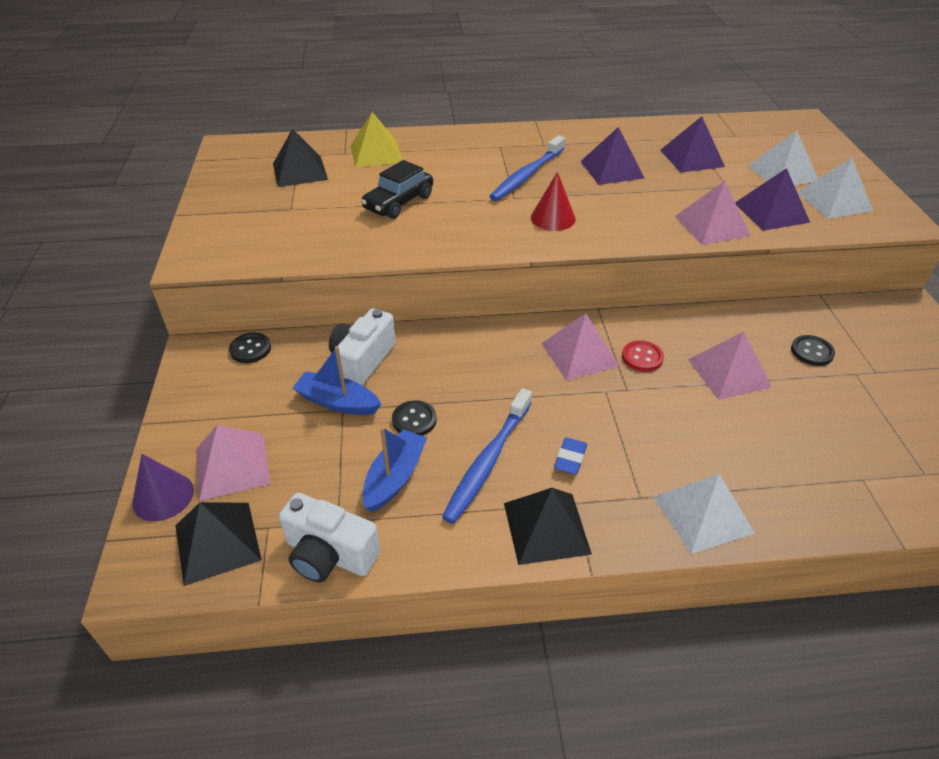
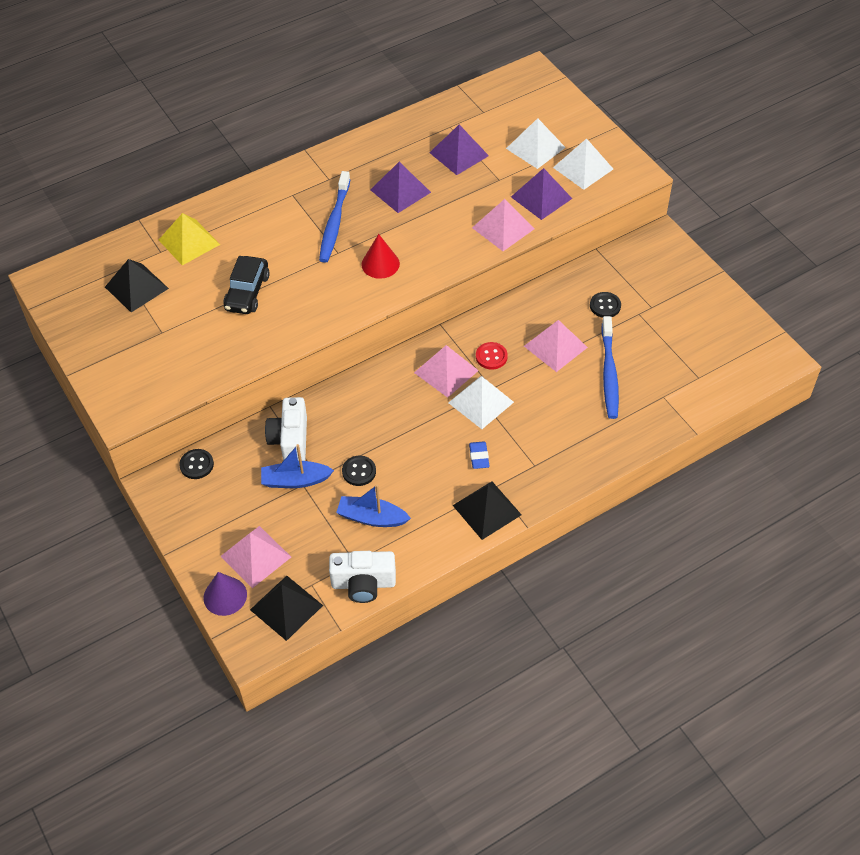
camera: 25 degrees left, 10 degrees up
blue boat [362,427,427,512] -> blue boat turned 75 degrees counterclockwise [336,485,411,527]
blue toothbrush [442,388,532,524] -> blue toothbrush moved to [601,316,619,419]
white pyramid [654,474,755,554] -> white pyramid moved to [448,376,514,429]

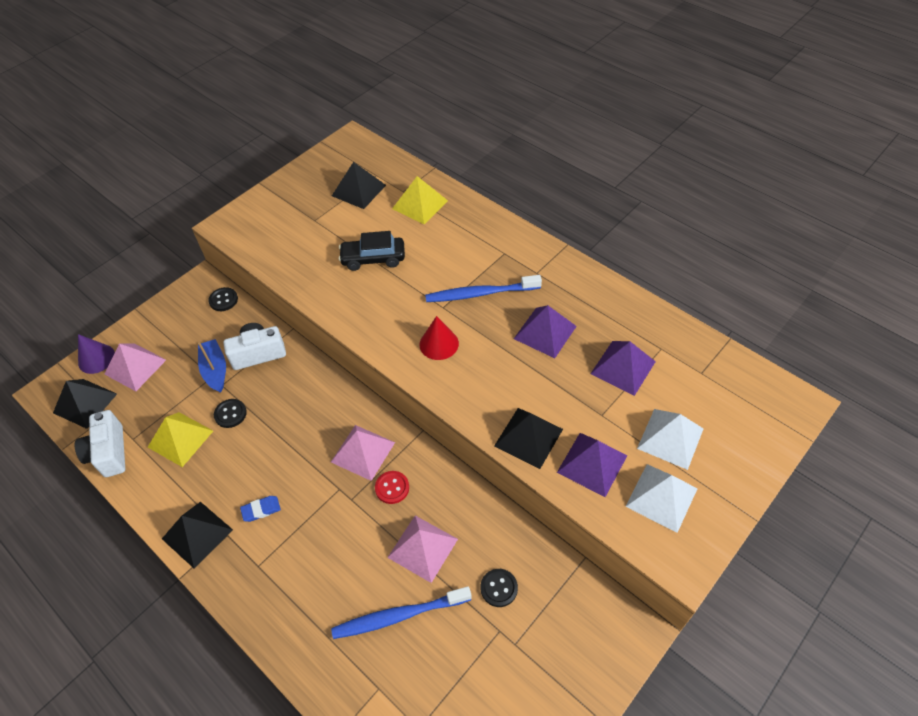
camera: 75 degrees right, 0 degrees up
blue boat [336,485,411,527] -> yellow pyramid [148,412,213,467]
white pyramid [448,376,514,429] -> none
pink pyramid [472,199,534,251] -> black pyramid [494,408,563,469]

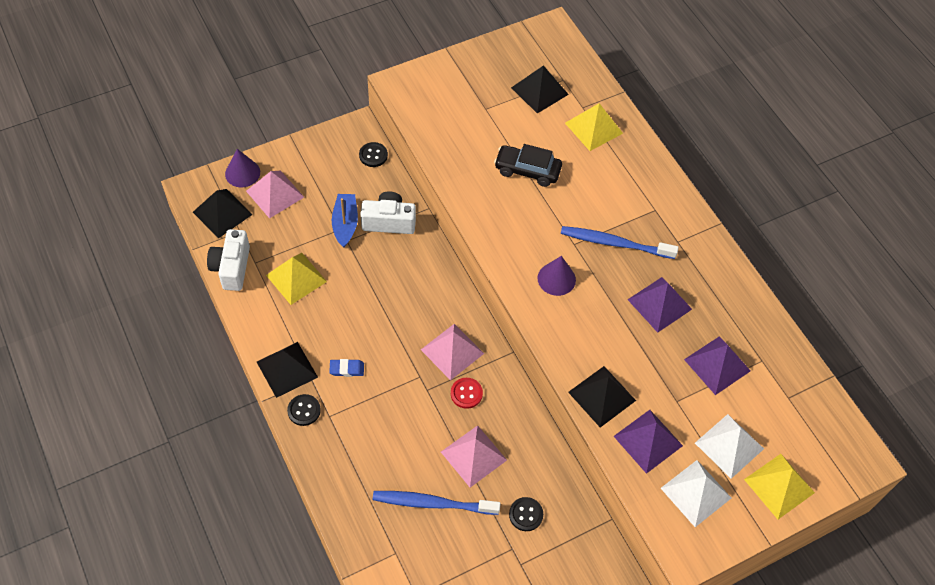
camera: 15 degrees right, 5 degrees up
black button [214,399,247,428] -> black button moved to [287,394,321,426]
red cone [419,316,459,360] -> purple cone [537,256,576,296]
none -> yellow pyramid [744,454,815,519]

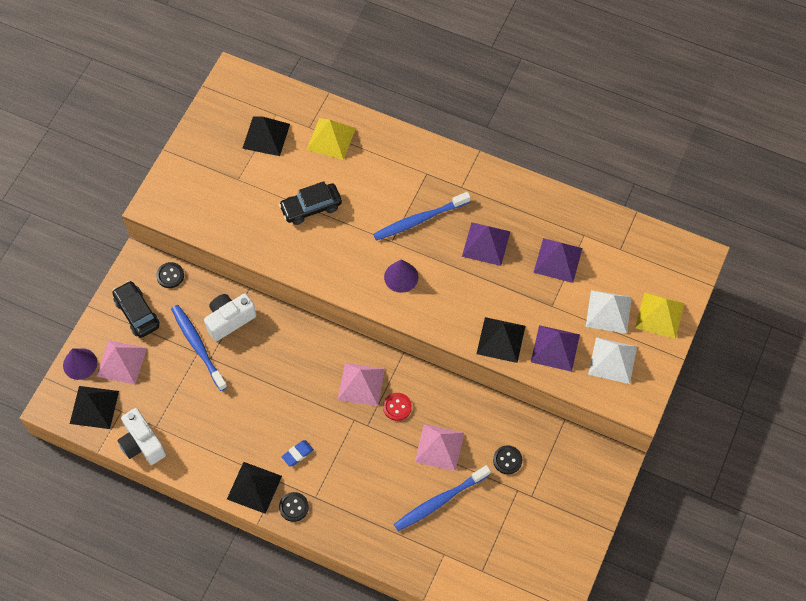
camera: 35 degrees left, 5 degrees up
yellow pyramid [266,253,327,305] -> none
blue boat [332,194,358,248] -> blue toothbrush [171,305,227,391]
none -> black car [112,281,160,338]

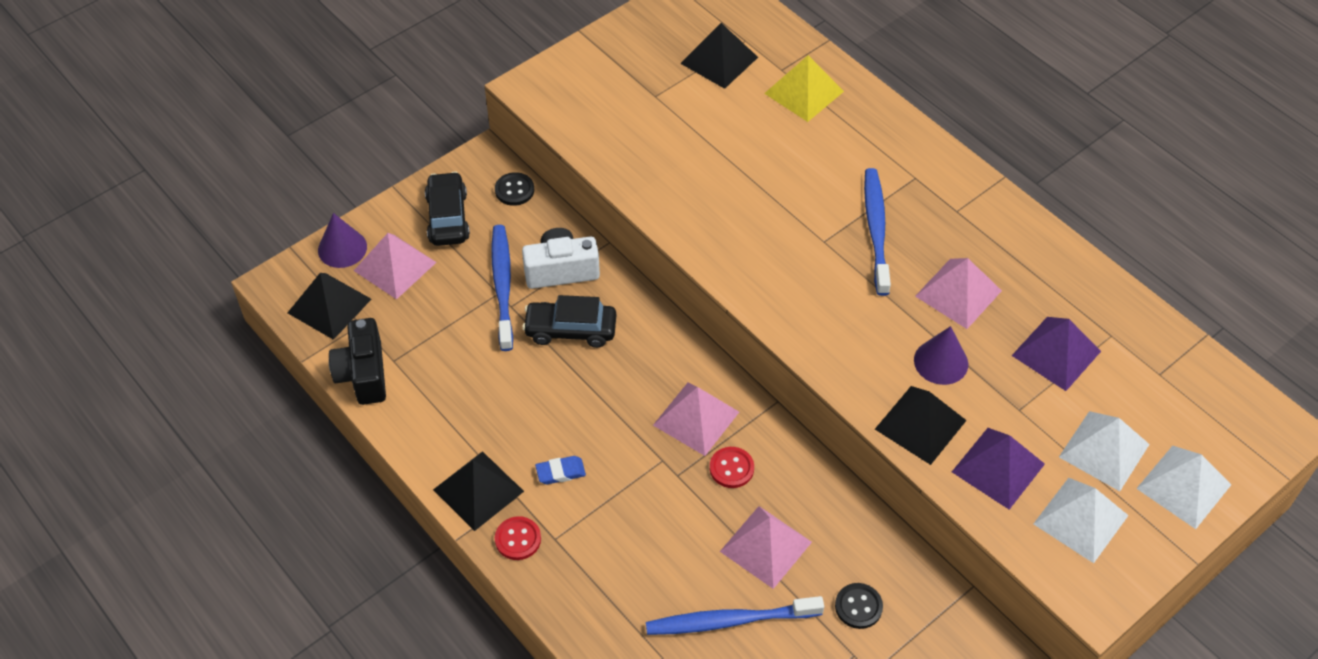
camera: 25 degrees right, 10 degrees down
white camera [118,408,166,465] -> black camera [329,318,386,405]
black car [279,181,342,225] -> black car moved to [522,295,616,348]
black button [279,492,309,522] -> red button [495,516,541,560]
blue toothbrush [373,192,471,241] -> blue toothbrush turned 90 degrees clockwise [864,168,891,296]
purple cone [384,259,418,293] -> purple cone moved to [914,326,968,385]
purple pyramid [462,222,511,266] -> pink pyramid [915,258,1002,329]
yellow pyramid [635,292,684,339] -> white pyramid [1136,446,1231,529]

